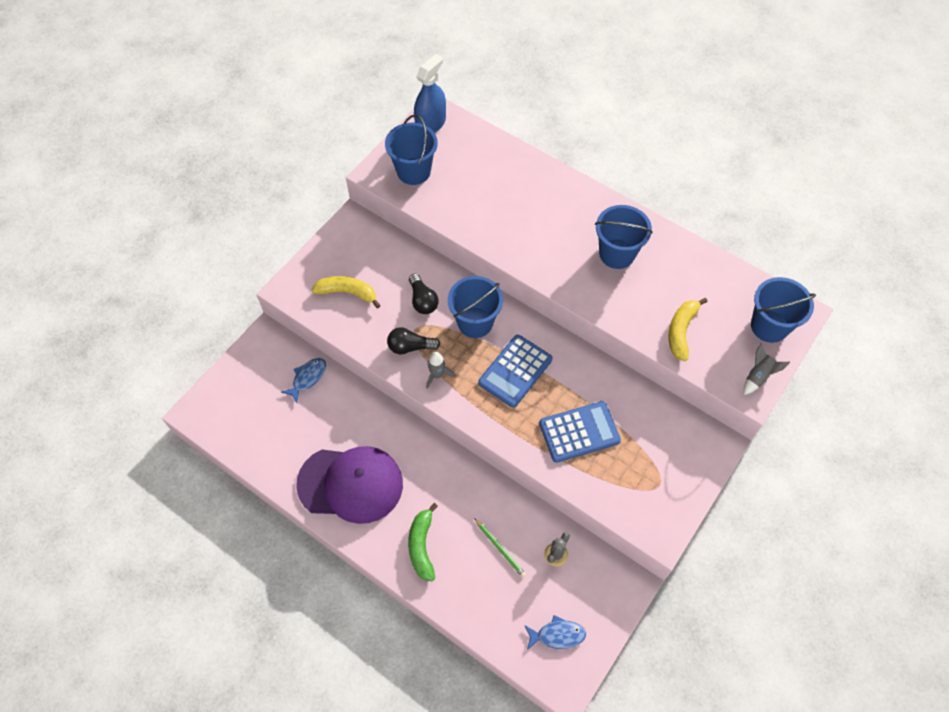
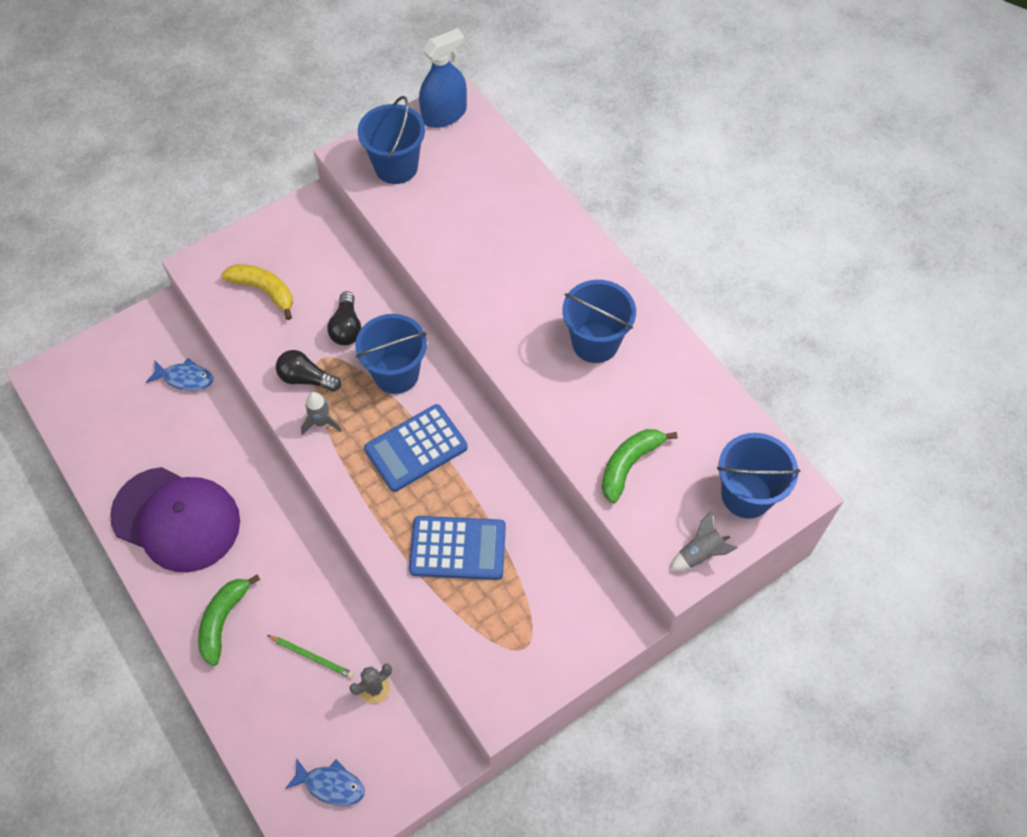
camera: 20 degrees right, 0 degrees up
blue fish [281,358,326,403] -> blue fish turned 45 degrees clockwise [146,358,213,391]
green pencil [474,518,526,578] -> green pencil turned 45 degrees counterclockwise [267,635,354,678]
yellow banana [669,298,707,361] -> green banana [602,429,677,503]

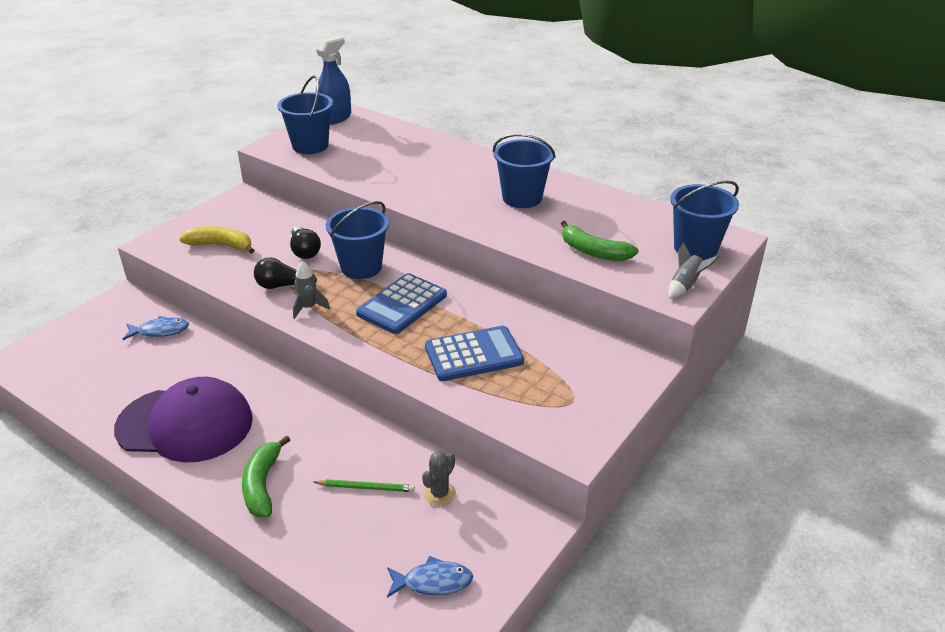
camera: 20 degrees left, 25 degrees down
green banana [602,429,677,503] -> green banana turned 75 degrees counterclockwise [561,221,639,261]

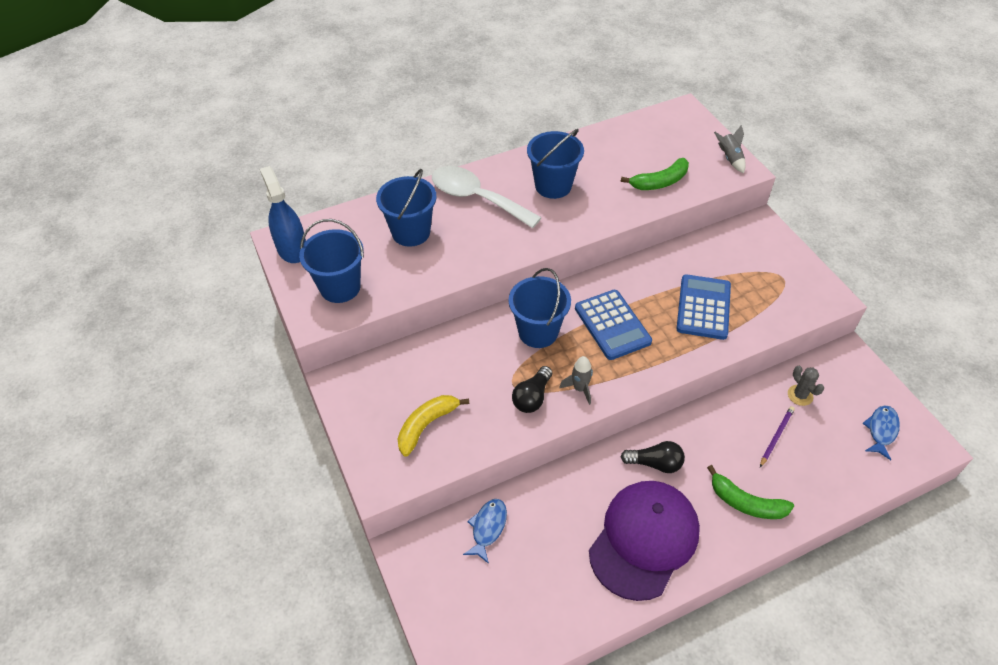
camera: 60 degrees left, 15 degrees up
black light bulb [290,226,321,259] -> black light bulb moved to [621,441,685,473]
green pencil [314,479,415,492] -> purple pencil [760,406,795,467]
blue bucket [670,180,739,260] -> blue bucket moved to [376,169,437,247]
none -> white spoon [432,166,542,228]

